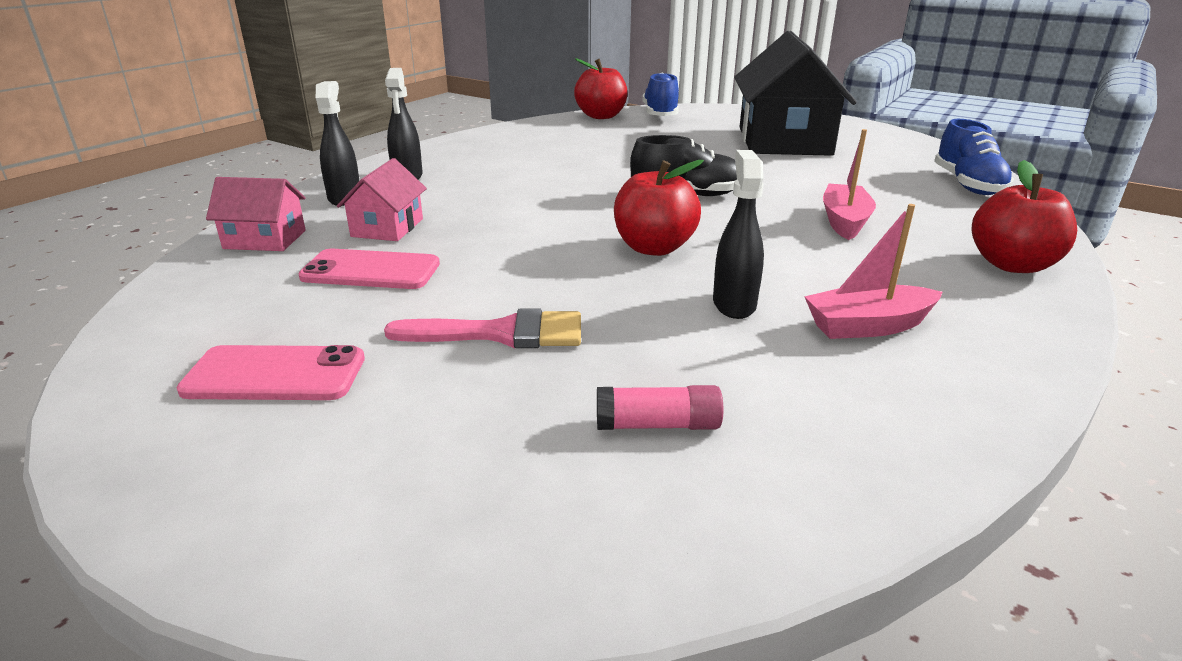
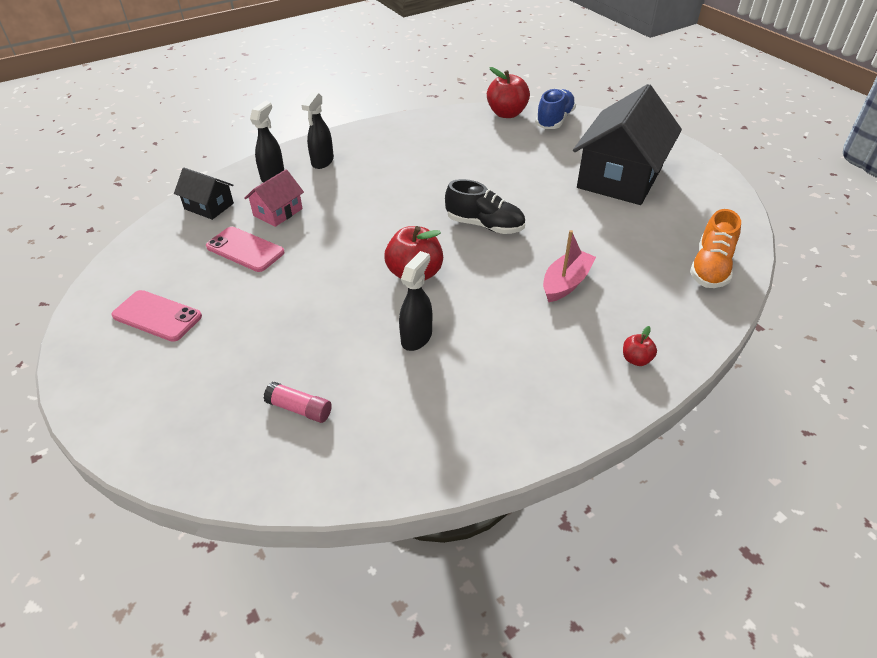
camera: 25 degrees right, 15 degrees up
pink house [206,177,306,251] -> black house [174,168,234,220]
pink brush [384,309,581,348] -> none
pink boat [804,204,942,339] -> none
blue shoe [934,119,1014,195] -> orange shoe [690,209,741,288]
red apple [972,160,1077,273] -> red apple [623,326,657,366], size x0.50

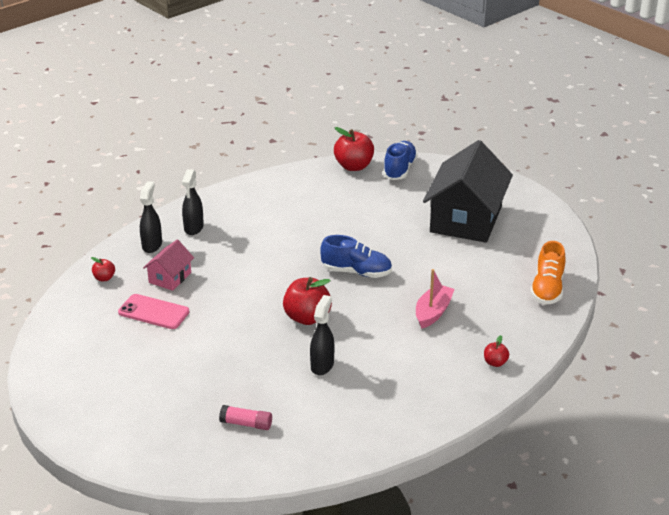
camera: 10 degrees left, 10 degrees down
pink phone [111,290,202,342] -> none
black house [174,168,234,220] -> red apple [91,257,115,281]
black shoe [445,179,525,234] -> blue shoe [320,235,392,278]

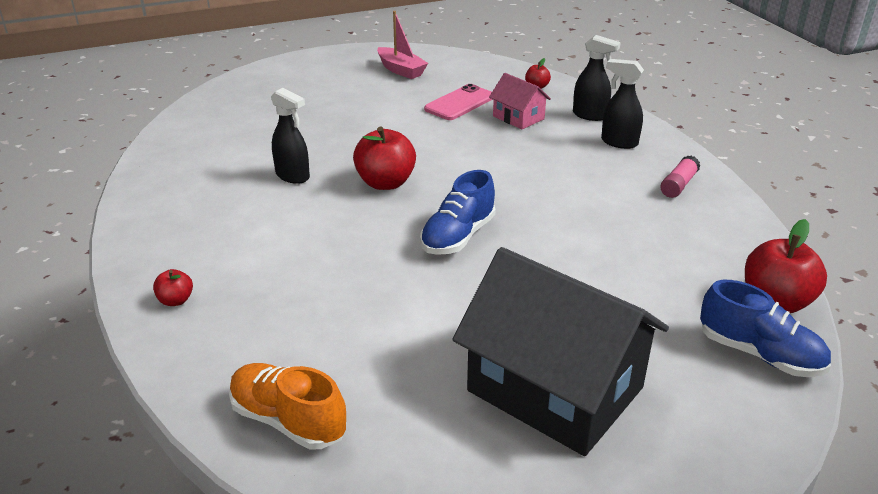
camera: 110 degrees right, 0 degrees up
pink glue stick [219,405,272,430] -> pink glue stick moved to [660,155,700,198]
pink boat [416,269,455,329] -> pink boat moved to [377,11,428,79]

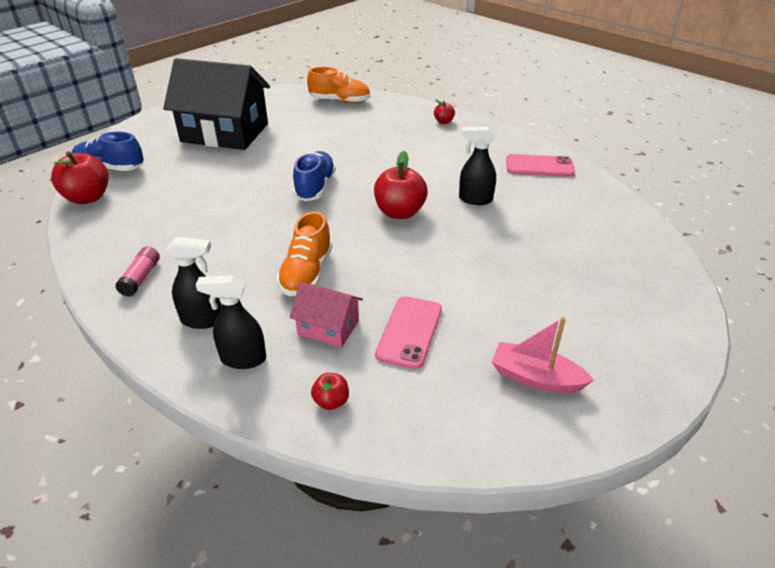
camera: 155 degrees right, 5 degrees up
none -> orange shoe [277,211,333,296]
none -> pink phone [506,154,575,177]

